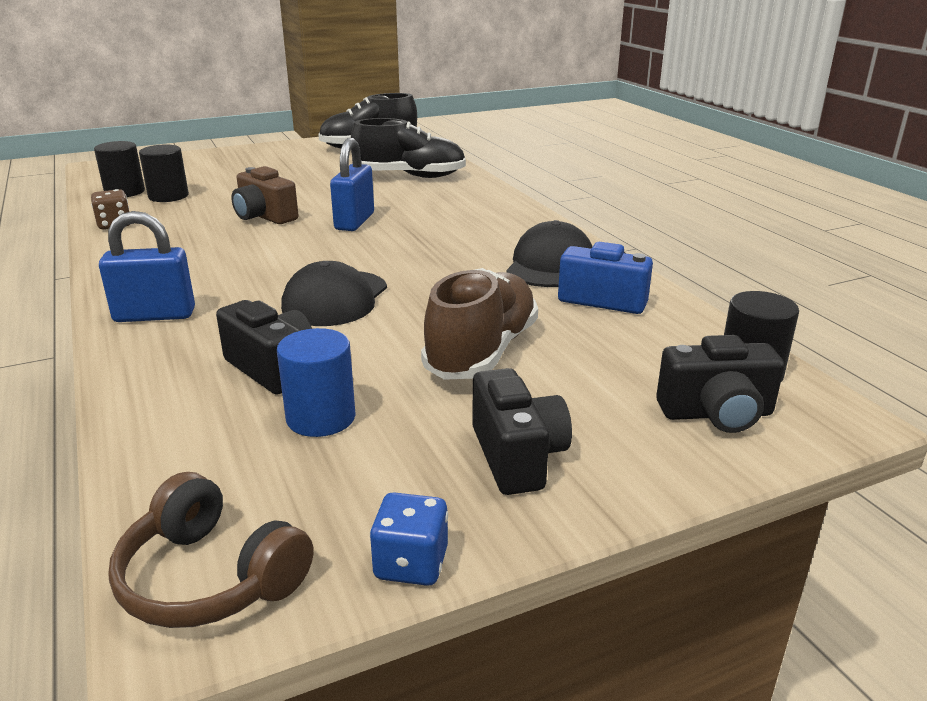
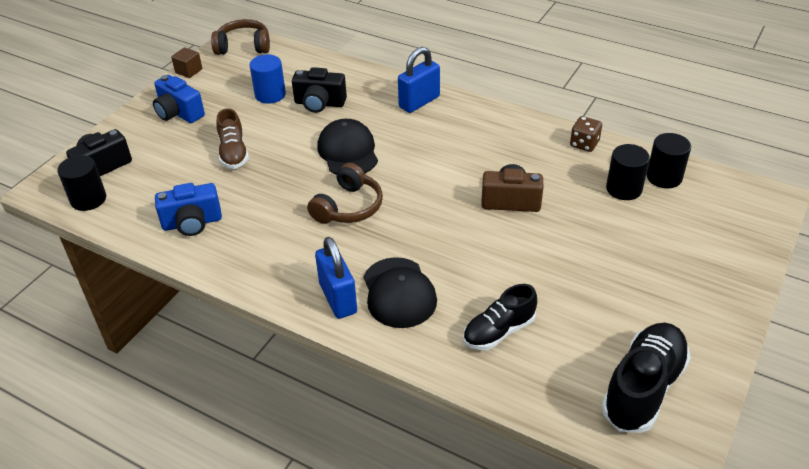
camera: 145 degrees right, 15 degrees up
blue padlock [330,138,374,231] -> blue padlock moved to [315,237,357,319]
black shoe [351,118,466,178] -> black shoe [463,284,537,350], size x0.65
blue dice [370,492,448,586] -> brown cube [171,47,202,78]
brown shoe [421,268,538,380] -> brown shoe [216,108,249,169], size x0.65
black camera [472,368,572,495] -> blue camera [153,75,205,123]
black cap [507,220,593,287] -> black cap moved to [363,257,437,328]
none -> brown headphones [307,163,383,224]

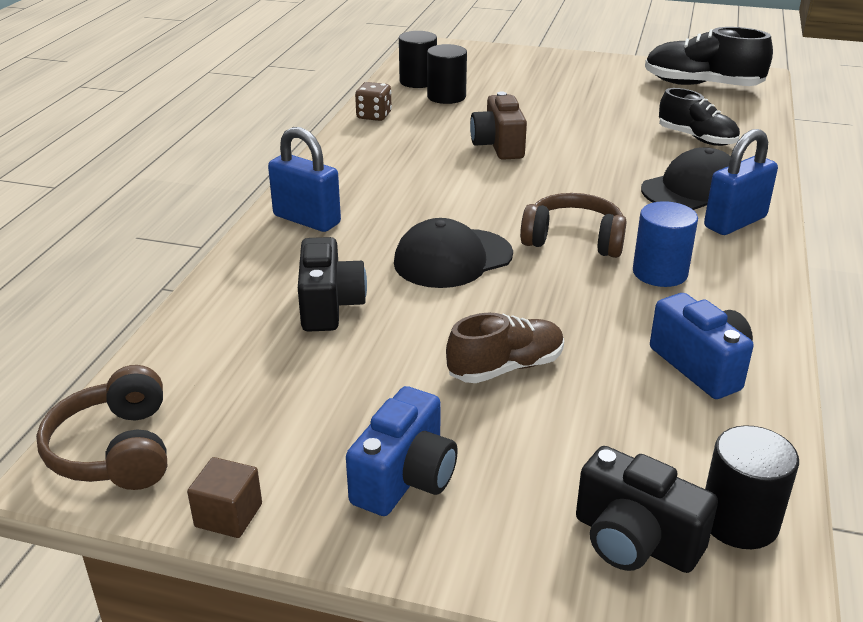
camera: 105 degrees left, 10 degrees down
blue cylinder [250,55,286,104] -> blue cylinder moved to [633,201,698,287]

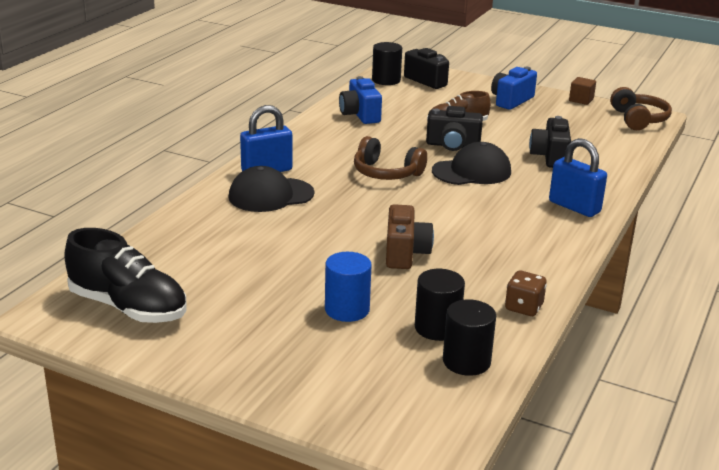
camera: 170 degrees left, 5 degrees down
blue cylinder [633,201,698,287] -> blue cylinder moved to [325,252,372,322]
black shoe [659,88,740,146] -> none
none -> black camera [426,106,483,151]

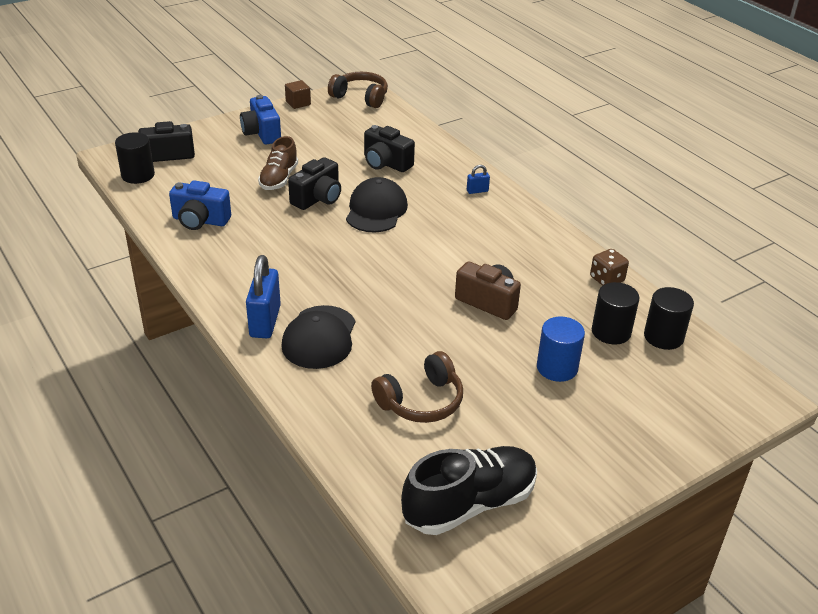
camera: 60 degrees left, 10 degrees up
brown headphones [354,136,427,180] -> brown headphones moved to [371,351,463,423]
blue padlock [549,138,607,217] -> blue padlock [467,165,490,194], size x0.47

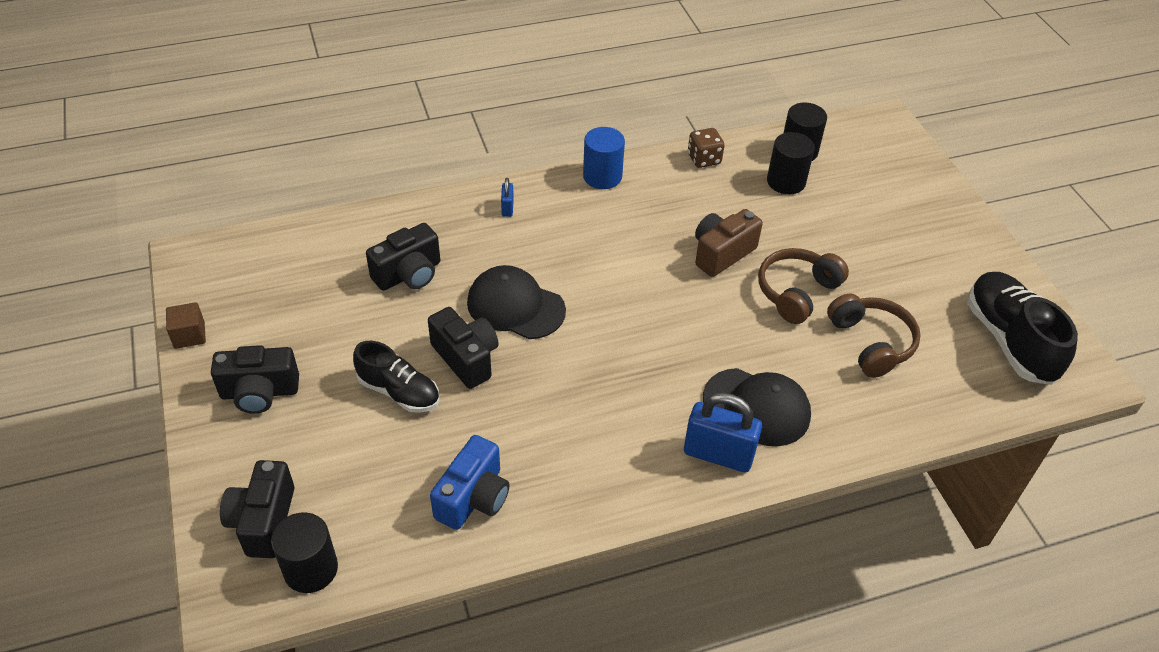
camera: 75 degrees left, 10 degrees up
blue camera [240,95,281,145] -> black camera [211,345,299,414]
brown shoe [258,136,298,190] -> black shoe [353,341,440,413]
brown headphones [328,72,388,108] -> brown headphones moved to [758,248,849,324]
blue cylinder [537,316,585,382] -> blue cylinder moved to [583,127,625,189]

